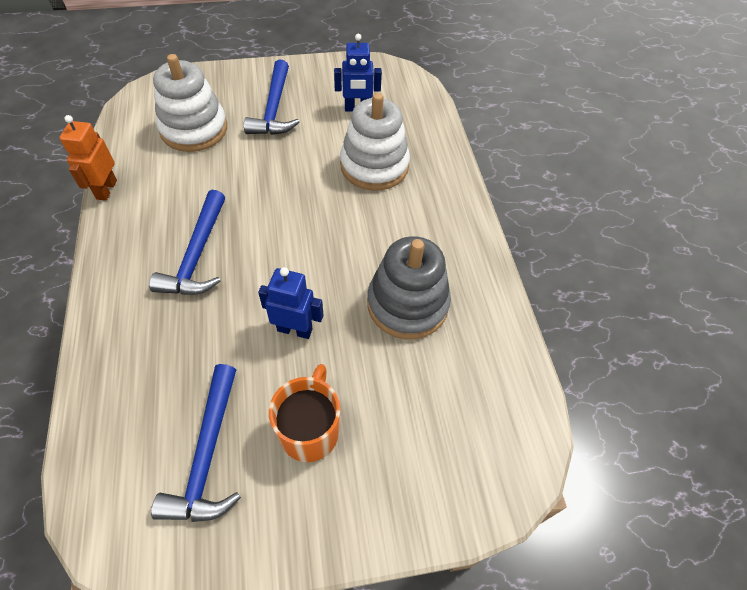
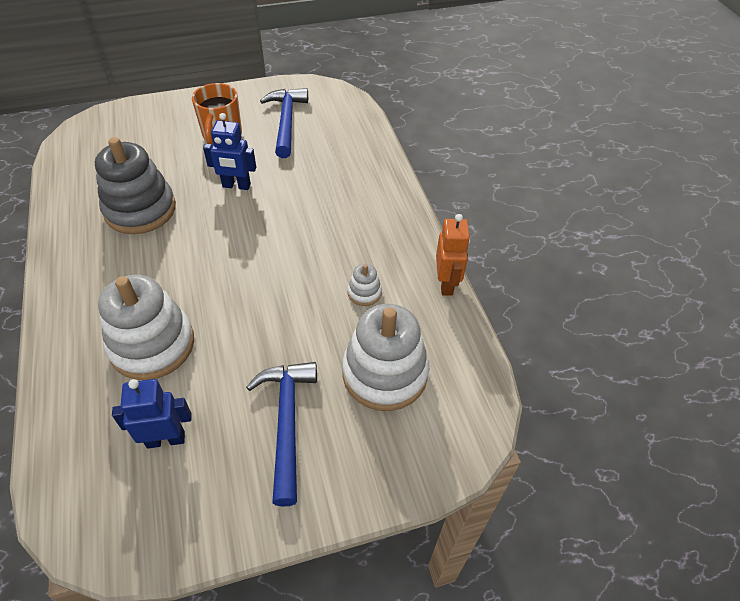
camera: 175 degrees right, 5 degrees down
blue hammer [149,190,225,295] -> none
none -> white stacking toy [348,264,382,306]

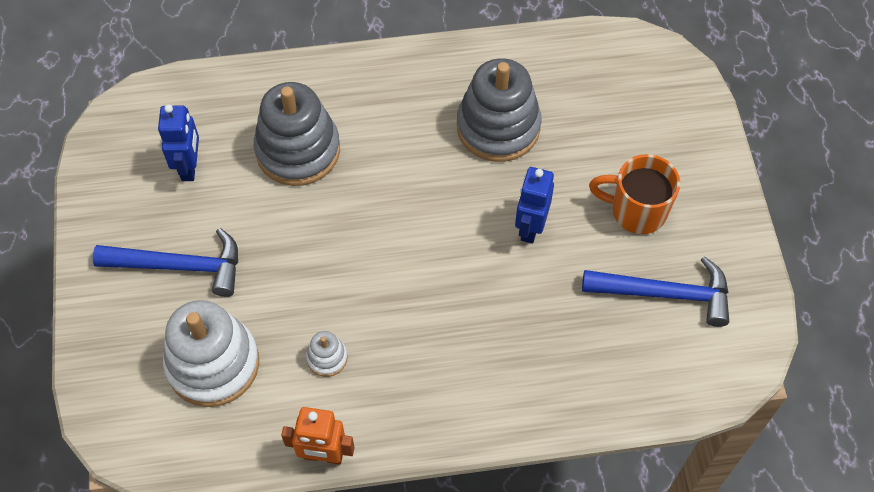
camera: 100 degrees right, 10 degrees up
white stacking toy [98,275,194,380] -> grey stacking toy [254,82,340,186]

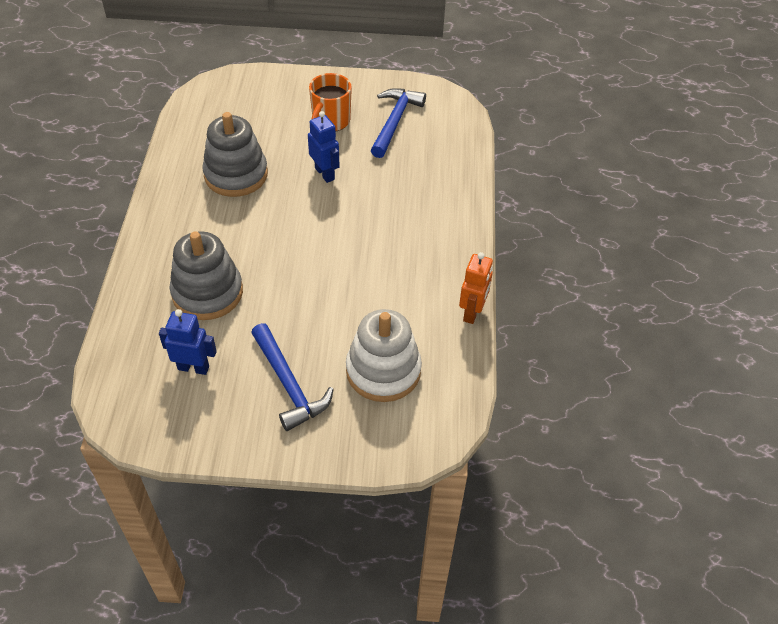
camera: 80 degrees left, 10 degrees down
blue hammer [93,228,238,297] -> blue hammer turned 135 degrees clockwise [251,323,334,431]
white stacking toy [306,331,347,377] -> none
blue robot [515,167,554,244] -> blue robot turned 150 degrees counterclockwise [308,111,340,183]

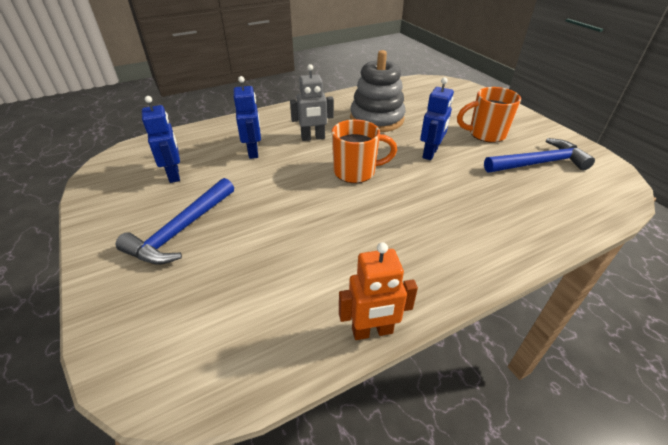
camera: 60 degrees right, 10 degrees down
grey stacking toy [170,231,243,320] -> blue robot [234,76,261,159]
white stacking toy [346,309,422,402] -> none
none -> grey robot [290,64,334,141]
none -> orange mug [332,119,397,183]

